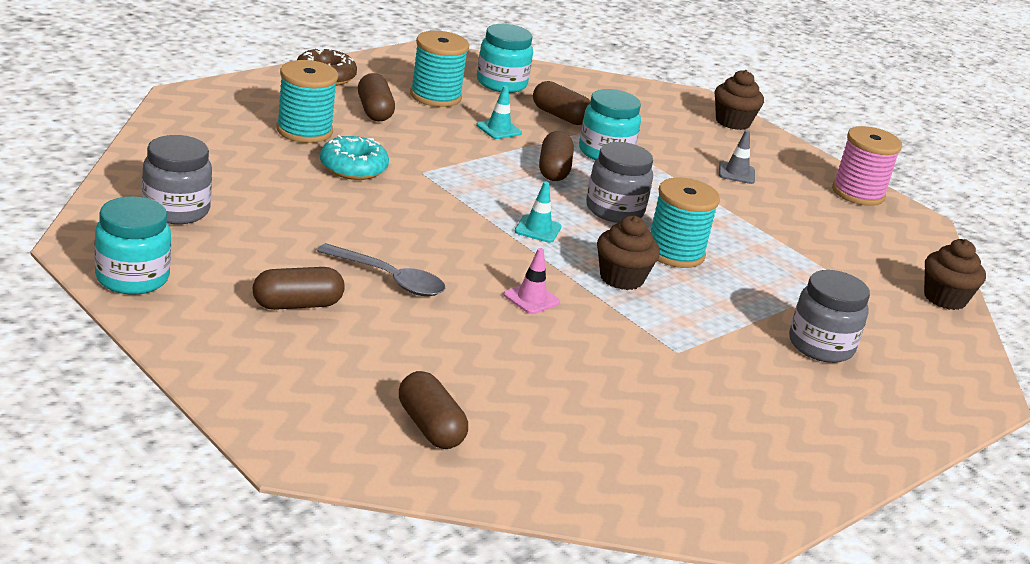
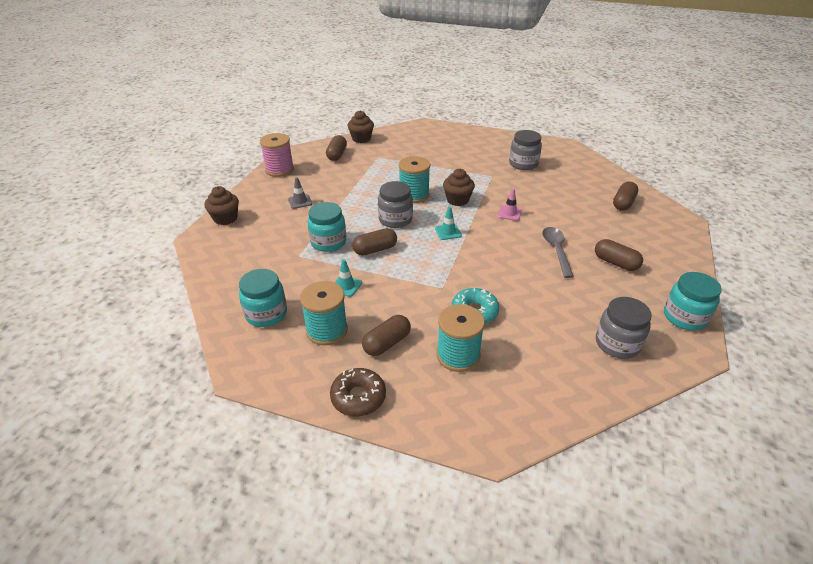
camera: 115 degrees left, 10 degrees up
brown capsule [533,81,590,125] -> brown capsule moved to [326,135,347,161]
grey jar [789,270,870,363] -> grey jar moved to [509,130,542,170]

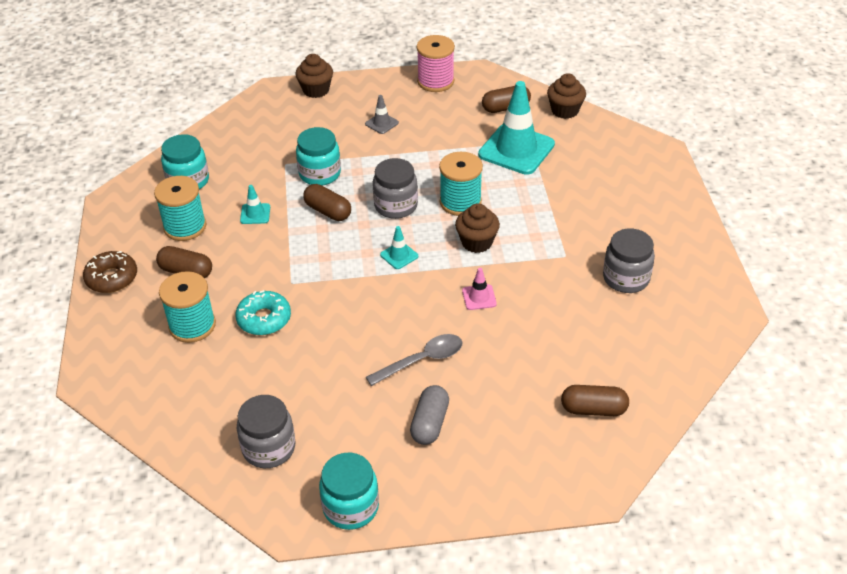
camera: 65 degrees right, 5 degrees up
brown capsule [595,239,643,271] -> grey capsule [410,385,449,445]
none -> turquoise traffic cone [478,81,555,175]

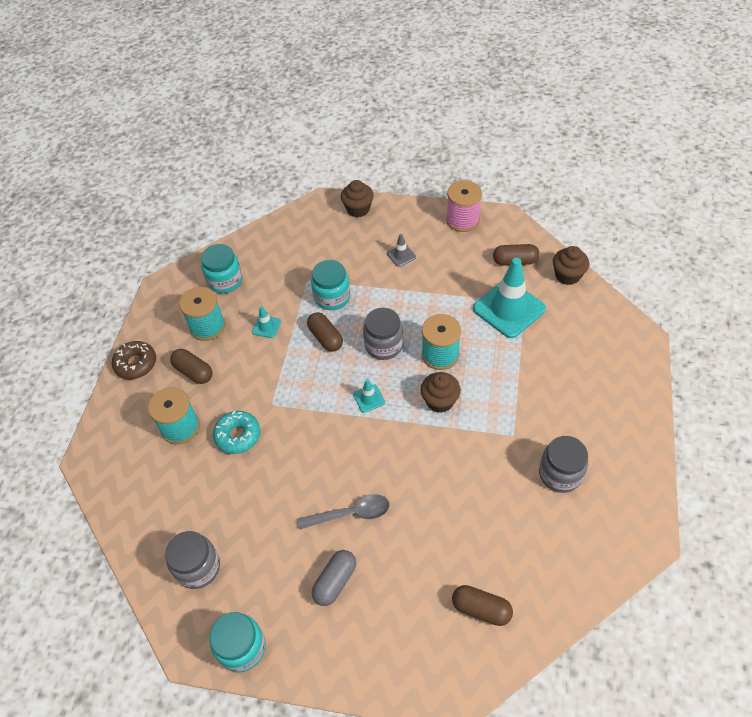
camera: 20 degrees right, 10 degrees up
pink traffic cone [462,268,497,310] -> none

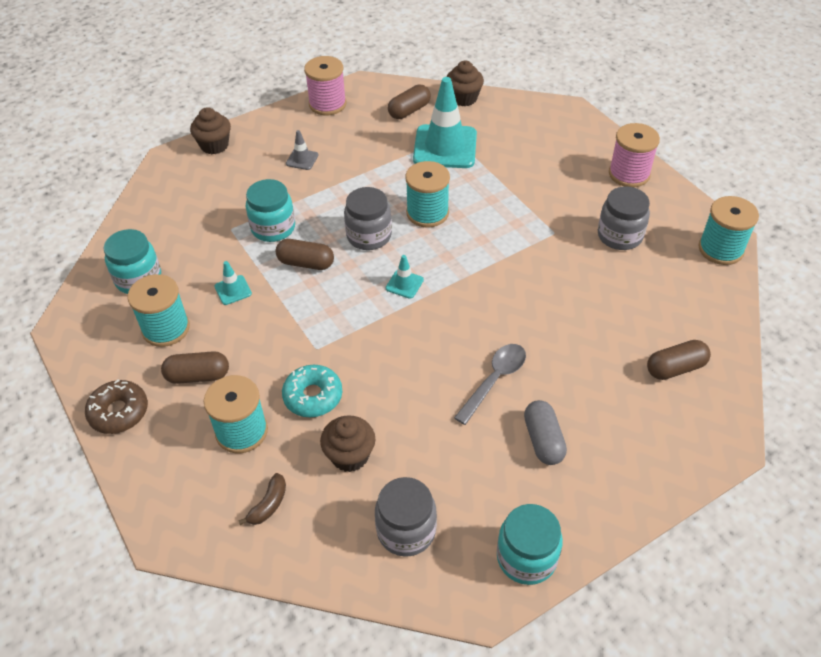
camera: 45 degrees left, 5 degrees down
brown cupcake [420,372,461,413] -> brown cupcake moved to [320,415,375,472]
none -> brown banana [238,473,286,525]
none -> pink spool [609,123,660,187]
none -> turquoise spool [698,196,759,265]

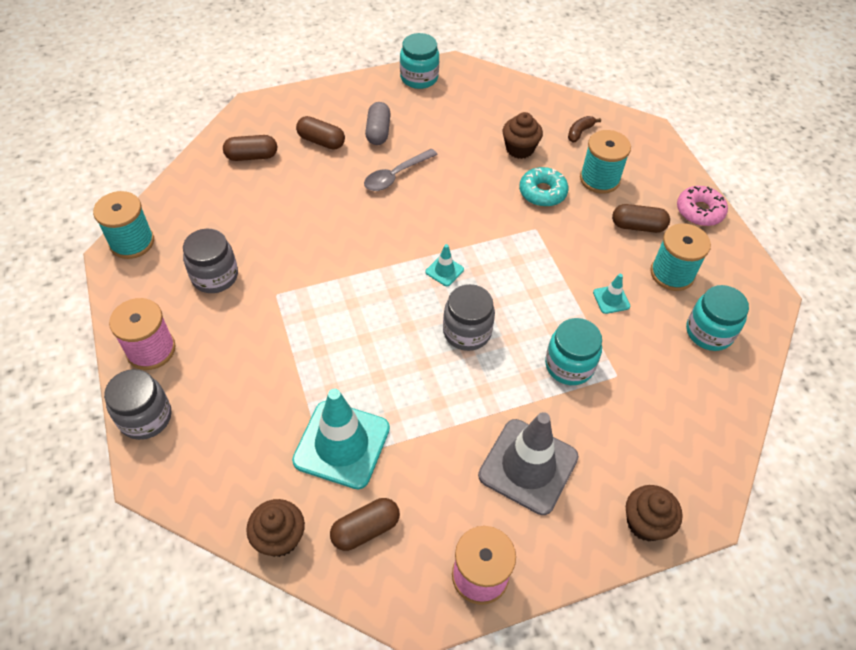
camera: 170 degrees left, 5 degrees up
brown donut [85,379,148,434] -> pink donut [677,186,728,226]
brown capsule [276,239,334,270] -> brown capsule moved to [296,116,345,150]
grey traffic cone [286,130,318,170] -> grey traffic cone [478,412,579,515], size x2.28
grey jar [375,477,437,557] -> grey jar moved to [104,369,171,440]
turquoise spool [405,161,450,228] -> none

